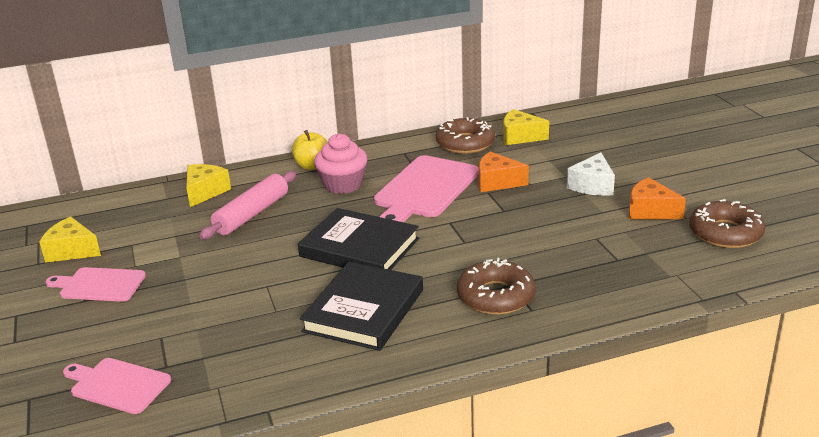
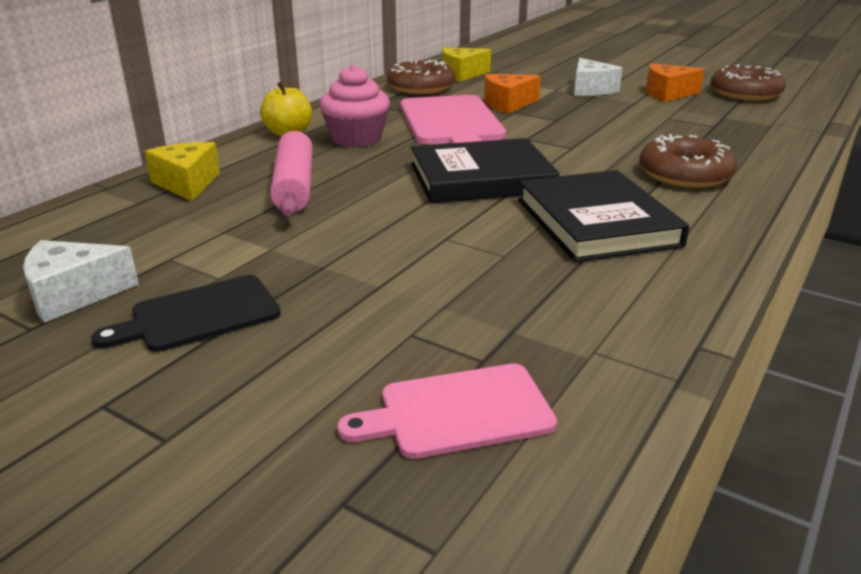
camera: 40 degrees left, 0 degrees up
yellow cheese [40,216,101,263] -> white cheese [23,240,139,323]
pink cutting board [45,267,146,302] -> black cutting board [91,275,281,352]

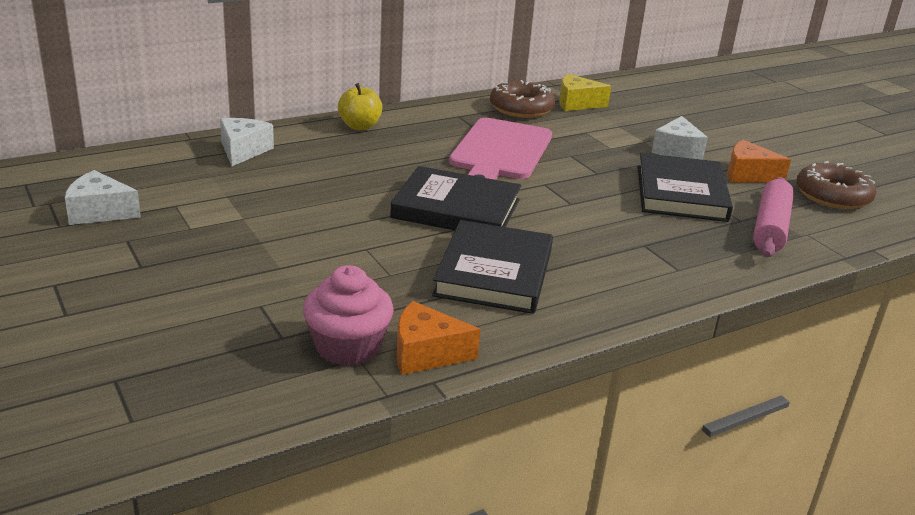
camera: 25 degrees right, 0 degrees up
black cutting board [91,275,281,352] -> none
yellow cheese [145,142,220,202] -> white cheese [220,118,274,166]
pink rolling pin [270,131,313,217] -> pink rolling pin moved to [753,177,794,257]
pink cupcake [320,65,390,147] -> pink cupcake moved to [303,265,394,366]
pink cutting board [337,364,557,459] -> none
orange cheese [484,74,541,113] -> orange cheese moved to [396,301,480,375]
brown donut [639,134,737,188] -> none
none -> black book [638,153,733,222]

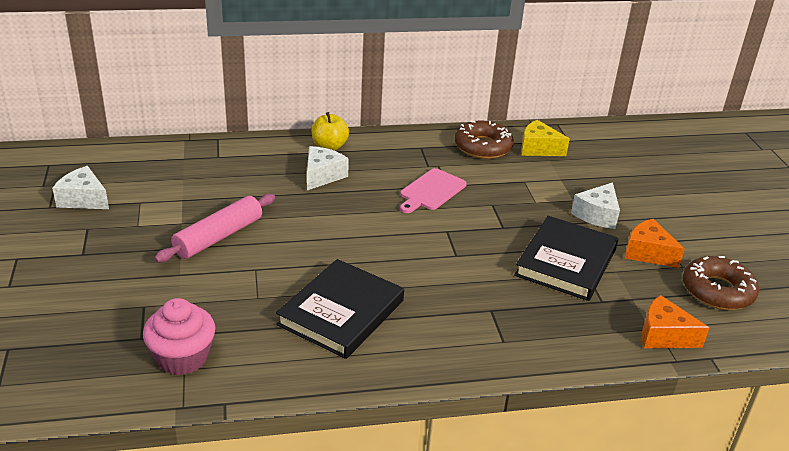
camera: 20 degrees right, 5 degrees up
white cheese [220,118,274,166] -> white cheese moved to [307,146,349,190]
black book [390,166,521,230] -> none
orange cheese [396,301,480,375] -> orange cheese moved to [642,295,709,348]
pink cutting board [449,118,552,180] -> pink cutting board [400,168,467,213], size x0.60
pink rolling pin [753,177,794,257] -> pink rolling pin moved to [154,194,275,262]

